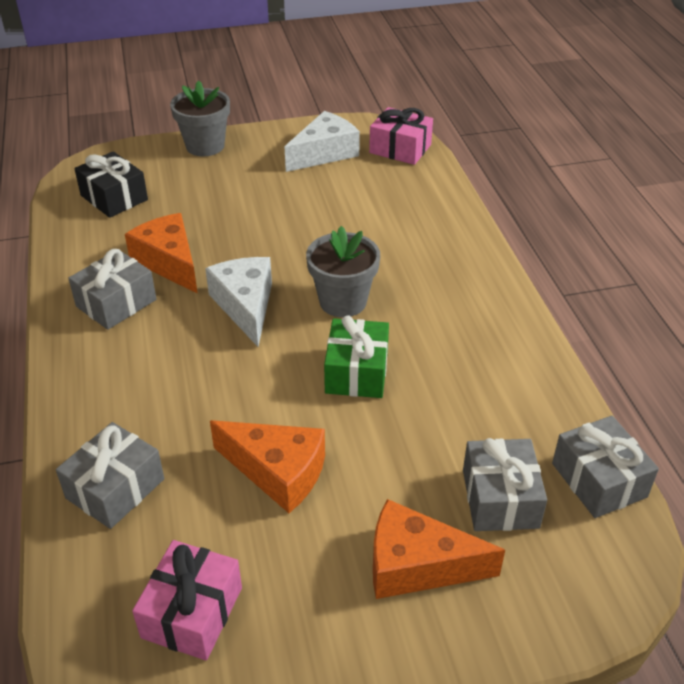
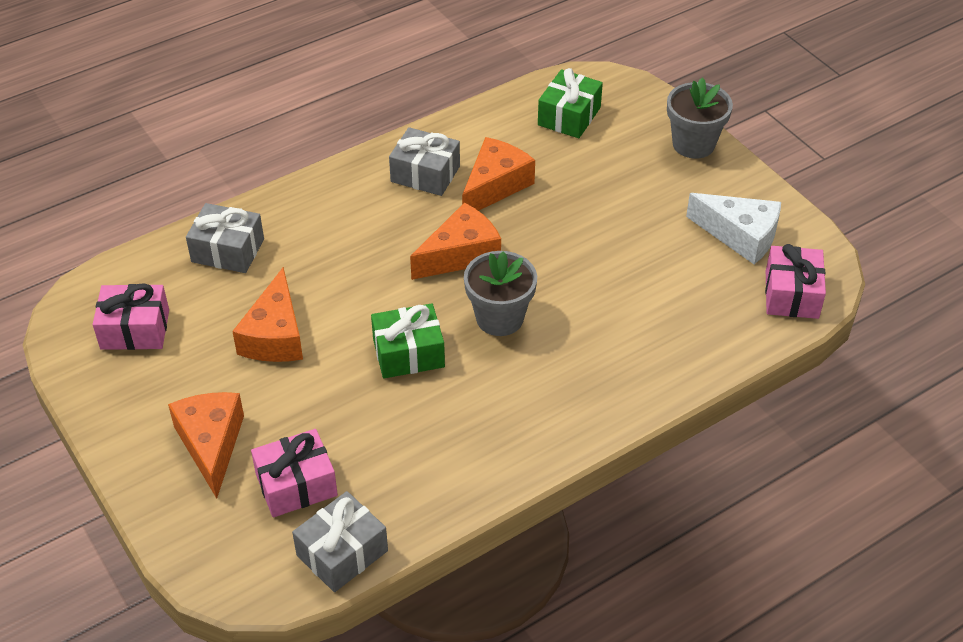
camera: 70 degrees right, 5 degrees up
black gift [74,151,148,218] -> green gift [538,68,603,138]
white cheese [205,257,272,347] -> orange cheese [410,202,501,280]
grey gift [463,438,547,531] -> pink gift [251,429,338,517]

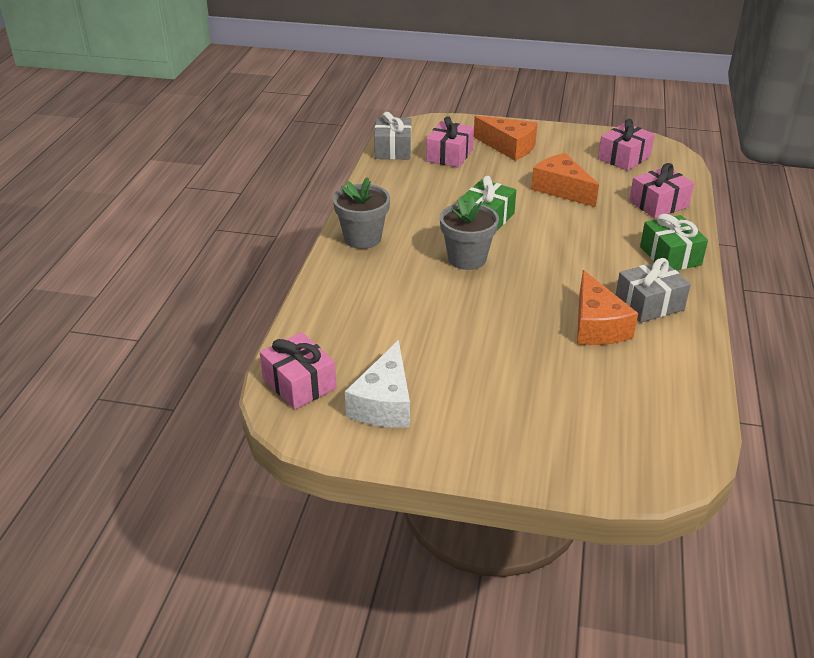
camera: 135 degrees right, 10 degrees down
grey gift [186,203,264,273] -> pink gift [629,163,694,218]
orange cheese [410,202,501,280] -> none
green gift [538,68,603,138] -> green gift moved to [640,214,708,270]
grey flower pot [667,77,733,159] -> grey flower pot moved to [333,177,390,249]
white cheese [686,193,781,264] -> white cheese turned 60 degrees counterclockwise [345,340,410,428]

